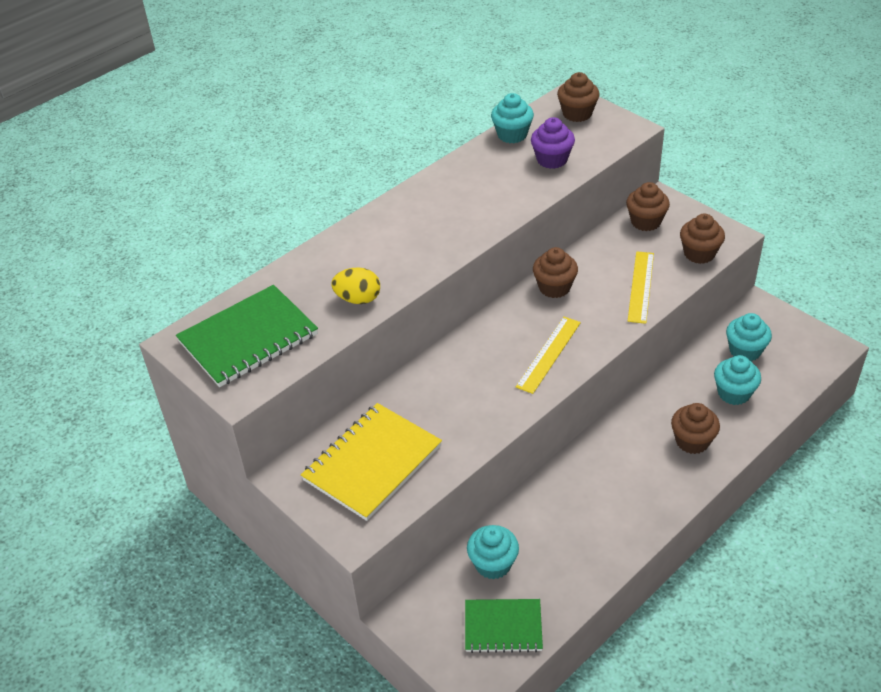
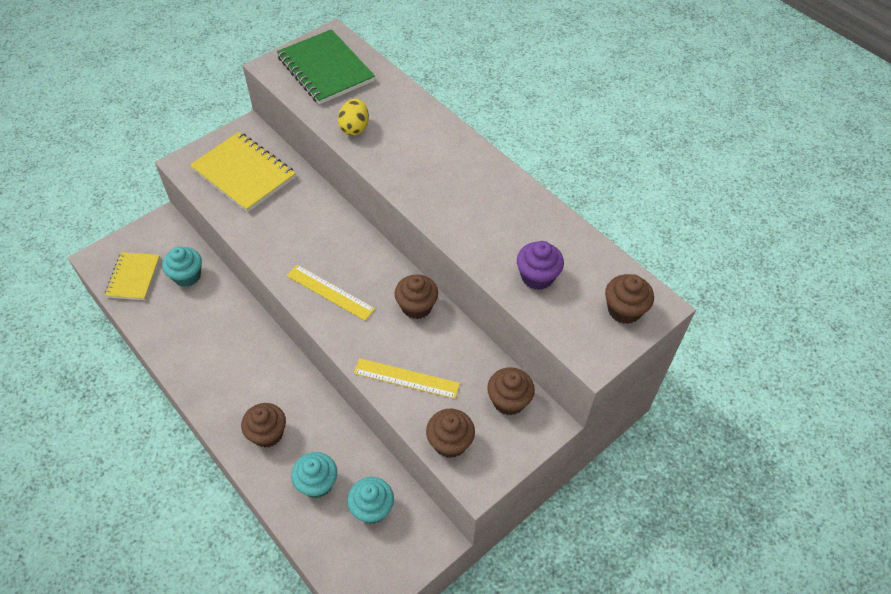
camera: 90 degrees right, 10 degrees up
green notebook [465,599,543,653] -> yellow notebook [105,252,160,300]
turquoise cupcake [491,93,534,143] -> none

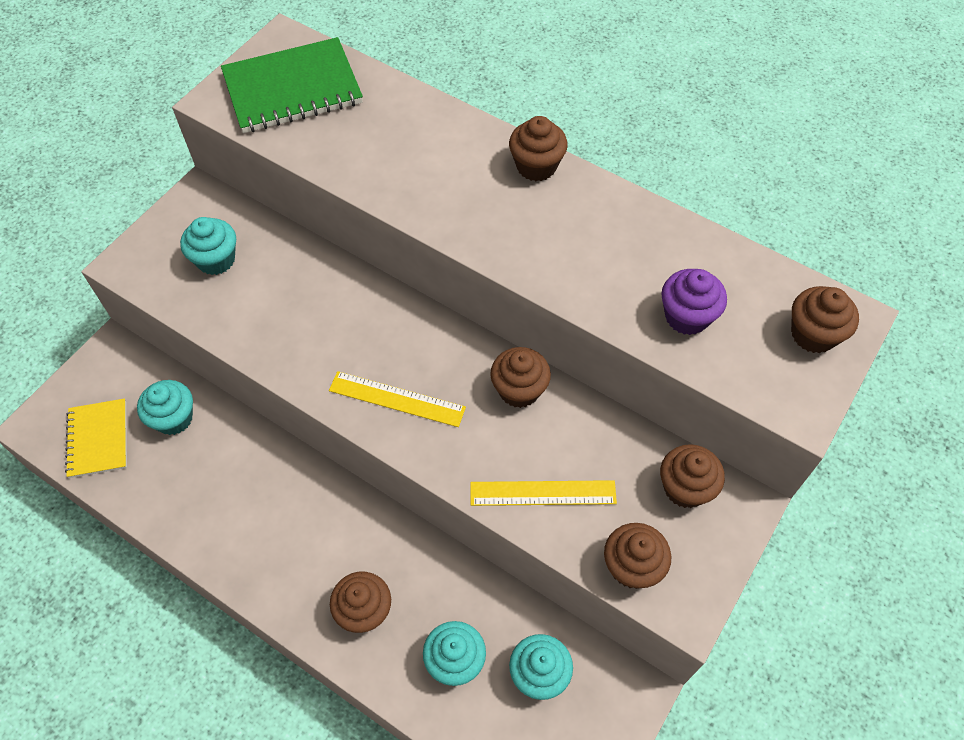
camera: 15 degrees left, 5 degrees up
yellow notebook [190,132,296,213] -> turquoise cupcake [180,217,236,275]
green notebook [277,29,375,105] -> green notebook turned 60 degrees counterclockwise [221,37,363,133]
yellow egg [338,99,369,136] -> none
none -> brown cupcake [509,116,568,181]

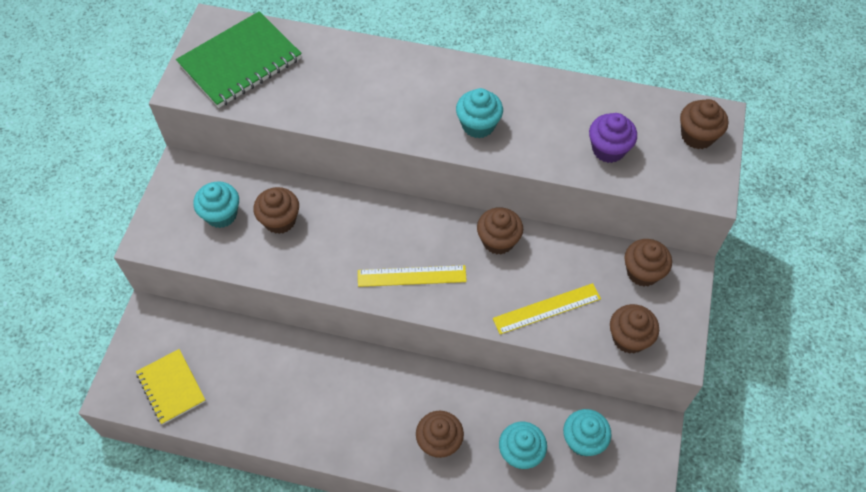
camera: 20 degrees left, 0 degrees up
turquoise cupcake [137,380,193,435] -> turquoise cupcake moved to [456,88,503,138]
brown cupcake [509,116,568,181] -> brown cupcake moved to [253,187,299,234]

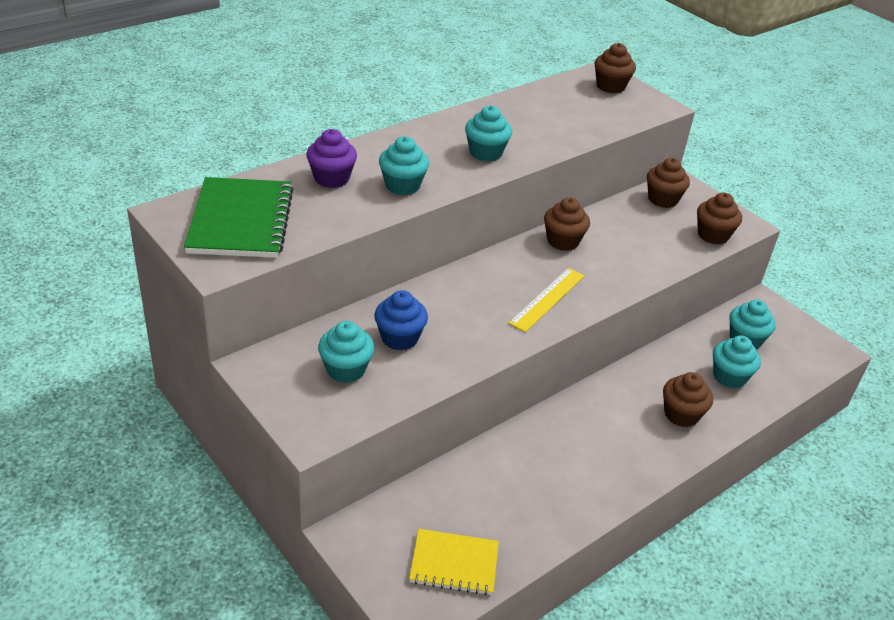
camera: 55 degrees left, 20 degrees down
brown cupcake [253,187,299,234] -> blue cupcake [374,290,428,351]
yellow ruler [493,283,601,334] -> none
purple cupcake [589,113,637,163] -> purple cupcake moved to [306,129,357,188]
none -> turquoise cupcake [379,136,429,195]

